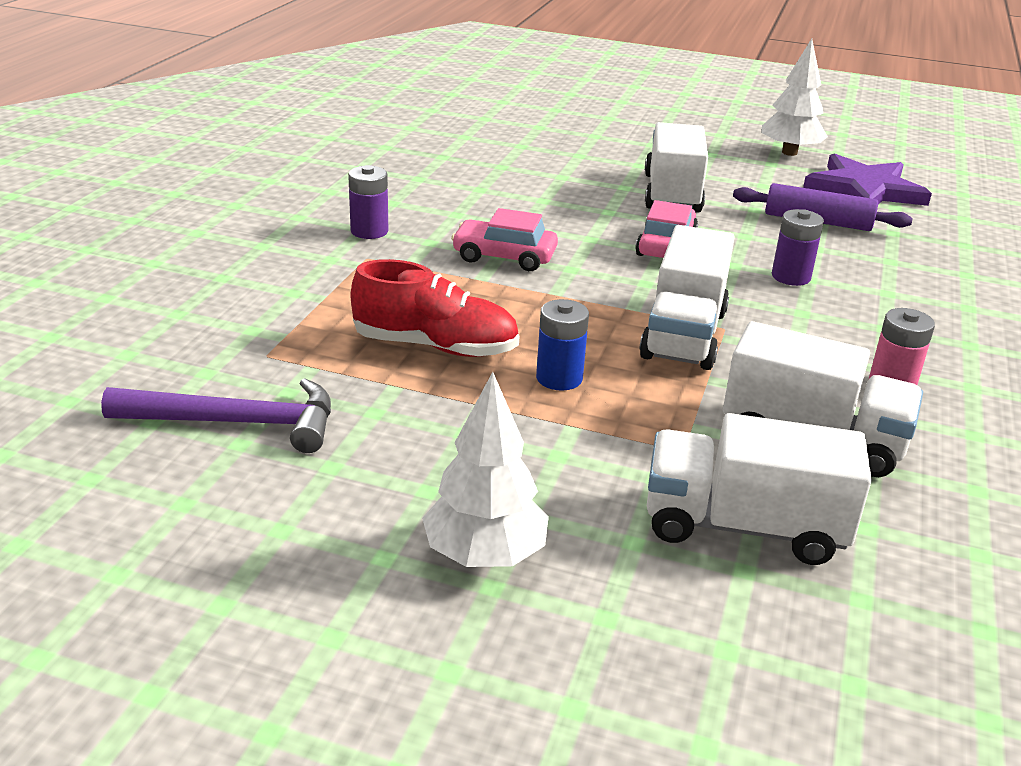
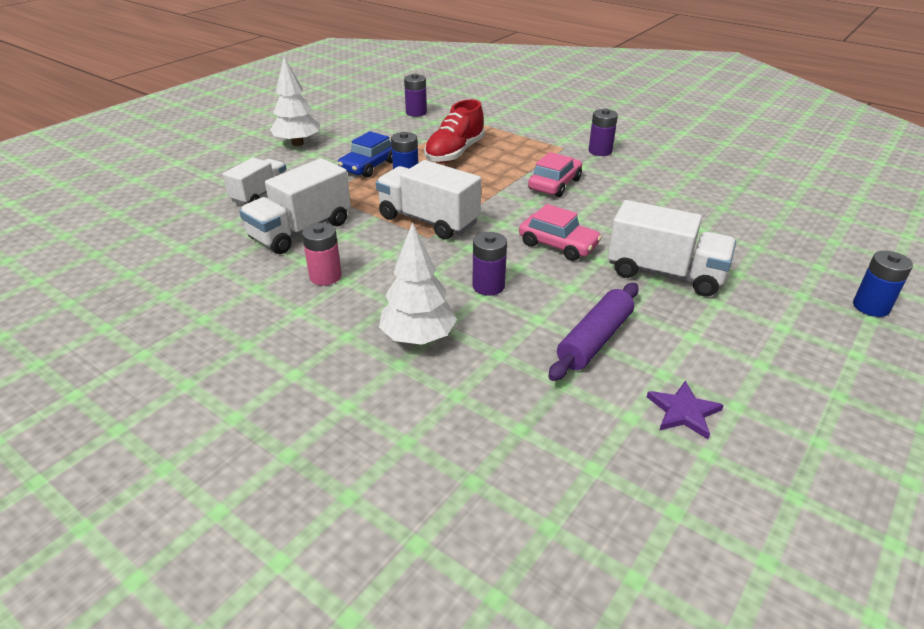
camera: 110 degrees right, 5 degrees up
purple hammer [101,378,331,453] -> purple battery [404,74,427,117]
white truck [647,413,872,565] -> white truck [223,158,287,205], size x0.65
white tree [761,39,828,156] -> white tree moved to [379,222,457,345]
purple star [803,153,932,206] -> purple star [647,381,724,439], size x0.50
none -> blue car [338,131,393,178]
none -> blue battery [853,251,913,317]

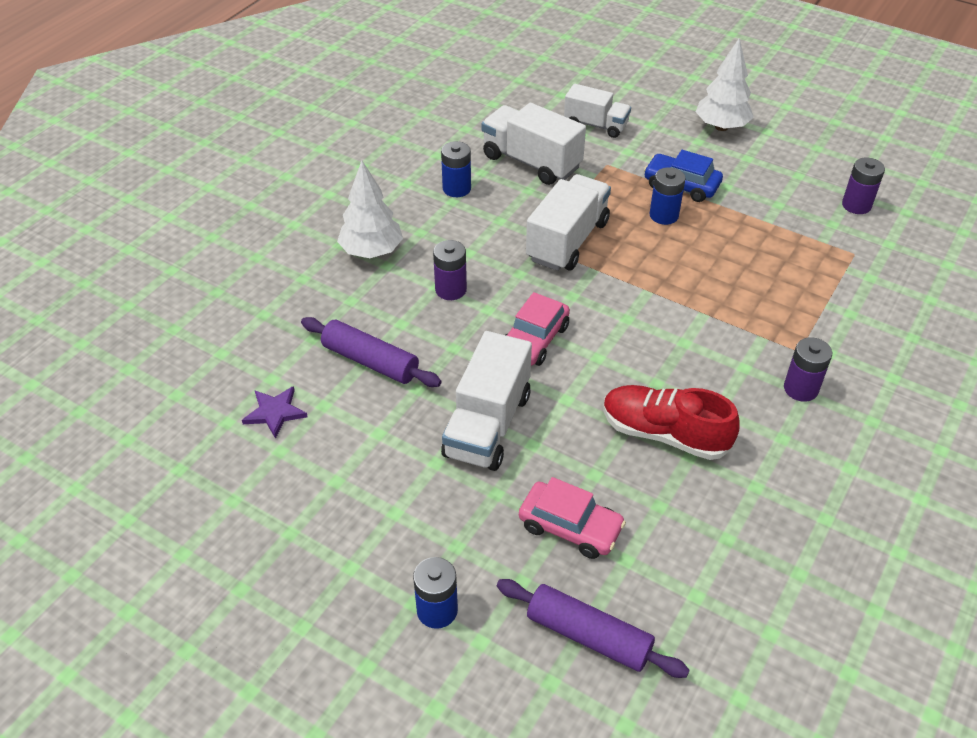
camera: 85 degrees right, 10 degrees up
pink battery [302,223,342,285] -> blue battery [441,141,471,197]
red shoe [424,99,485,163] -> red shoe moved to [603,385,740,460]
pink car [528,152,582,197] -> pink car moved to [519,477,626,559]
none -> purple rolling pin [497,579,690,678]

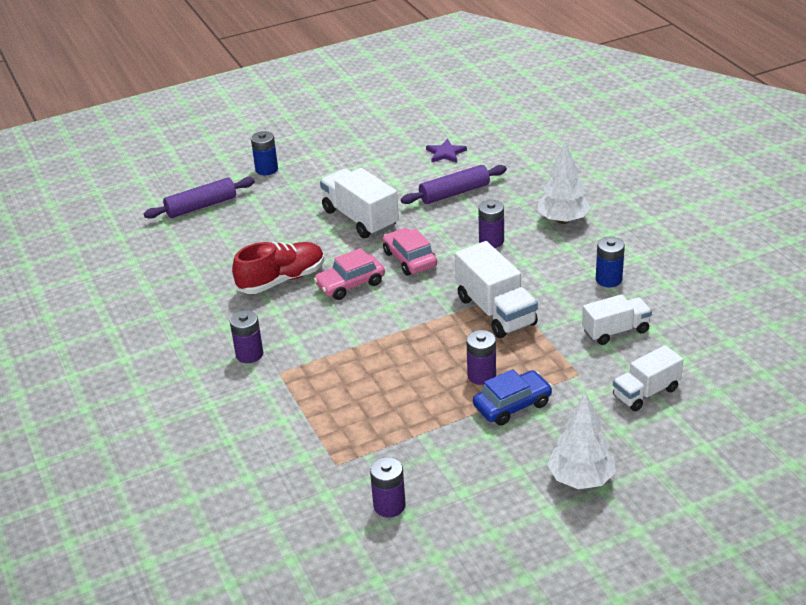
camera: 125 degrees right, 10 degrees down
white truck [482,103,586,185] -> white truck [582,294,652,345], size x0.65
pink car [519,477,626,559] -> pink car moved to [314,248,385,300]
blue battery [649,167,686,225] -> purple battery [466,330,496,385]

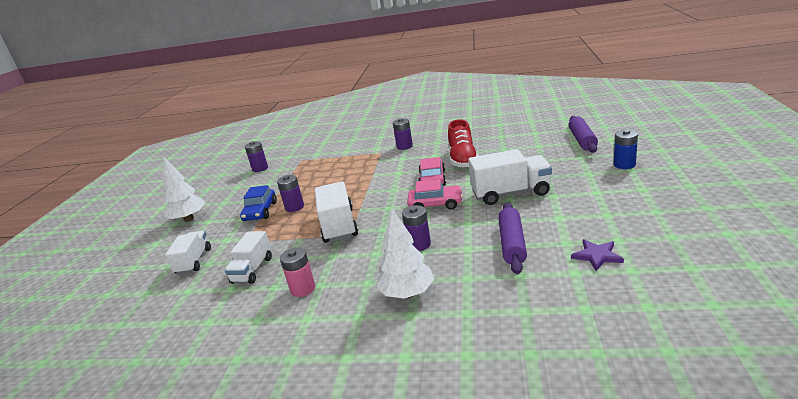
camera: 125 degrees right, 10 degrees down
white truck [455,241,538,338] -> white truck turned 75 degrees clockwise [315,182,358,243]
blue battery [596,237,625,287] -> pink battery [280,247,315,297]

